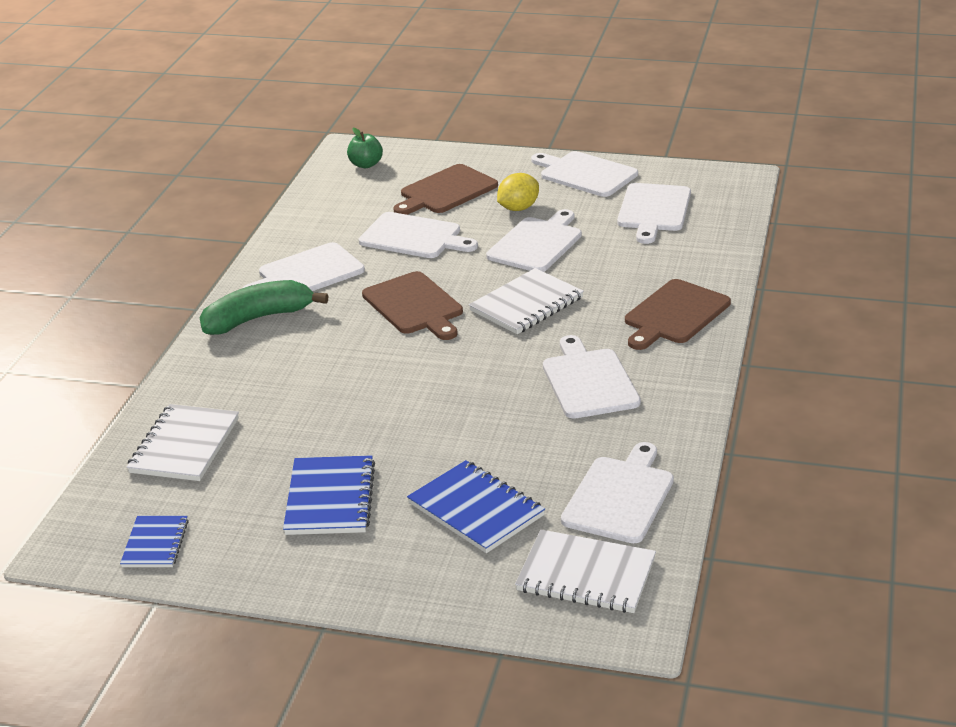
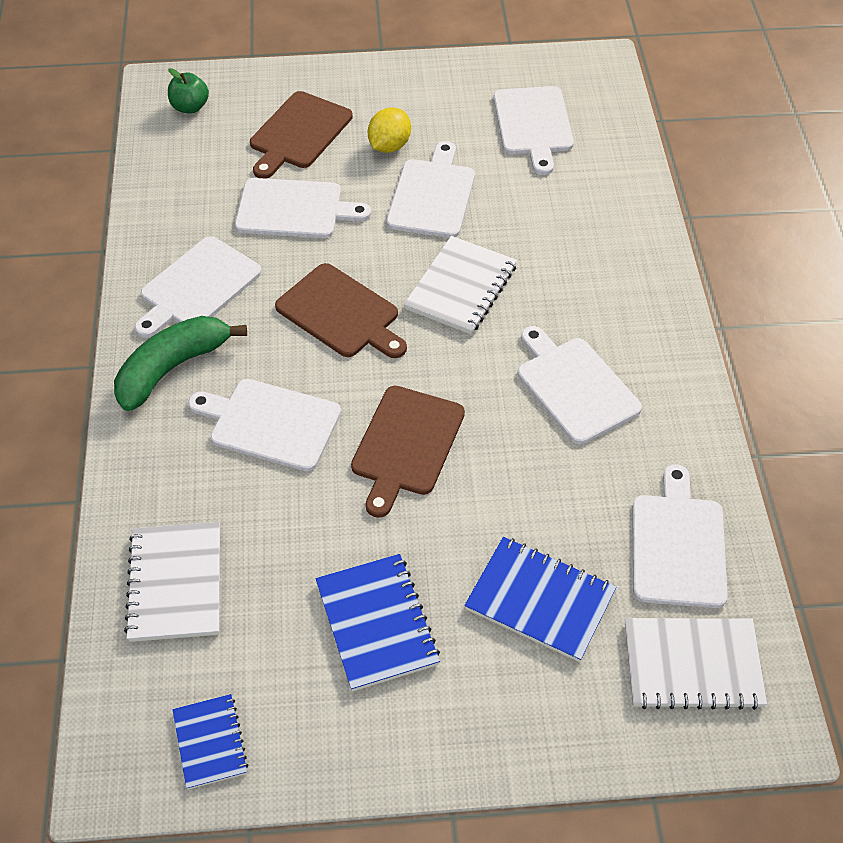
camera: 20 degrees left, 20 degrees up
white cutting board [531,151,638,197] -> white cutting board moved to [188,379,341,471]
brown cutting board [625,279,731,350] -> brown cutting board moved to [351,386,465,518]

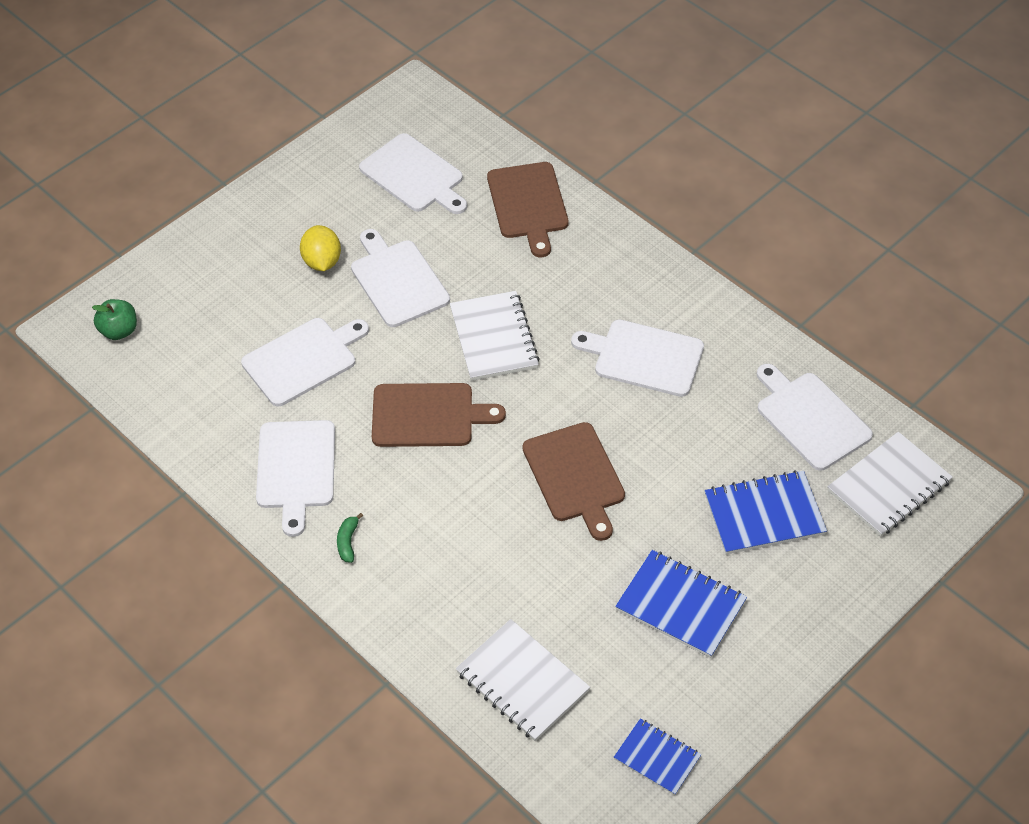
camera: 40 degrees left, 0 degrees up
green banana [114,316,247,411] -> green banana [337,513,363,563], size x0.40
white cutting board [188,379,341,471] -> none
brown cutting board [250,91,353,179] -> brown cutting board moved to [487,162,569,257]

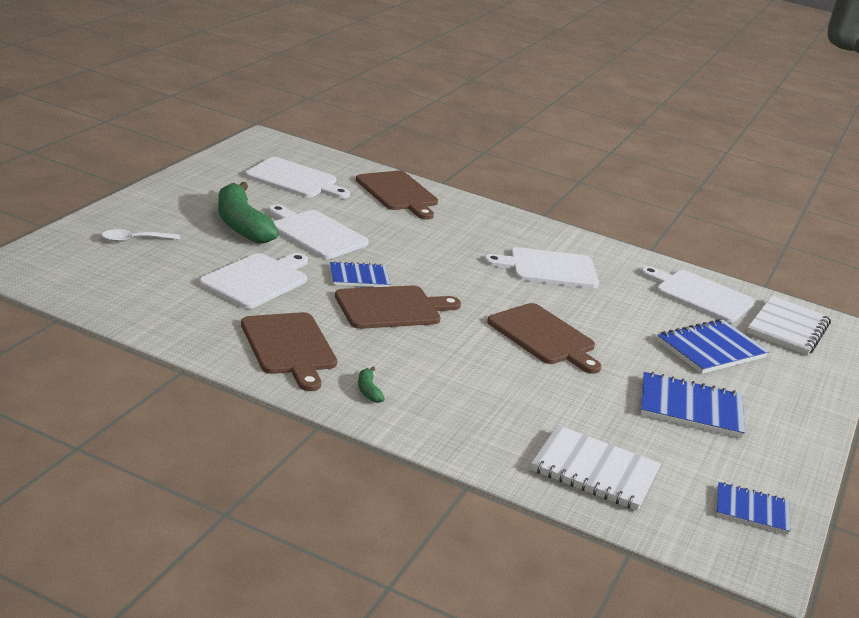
camera: 25 degrees left, 25 degrees down
green apple [92,299,137,340] -> none
white cutting board [256,420,335,537] -> brown cutting board [241,312,337,391]
yellow lemon [300,225,341,271] -> green banana [218,182,279,243]
white notebook [450,291,540,381] -> none
none -> white spoon [102,229,180,242]
none -> blue notebook [330,261,391,287]

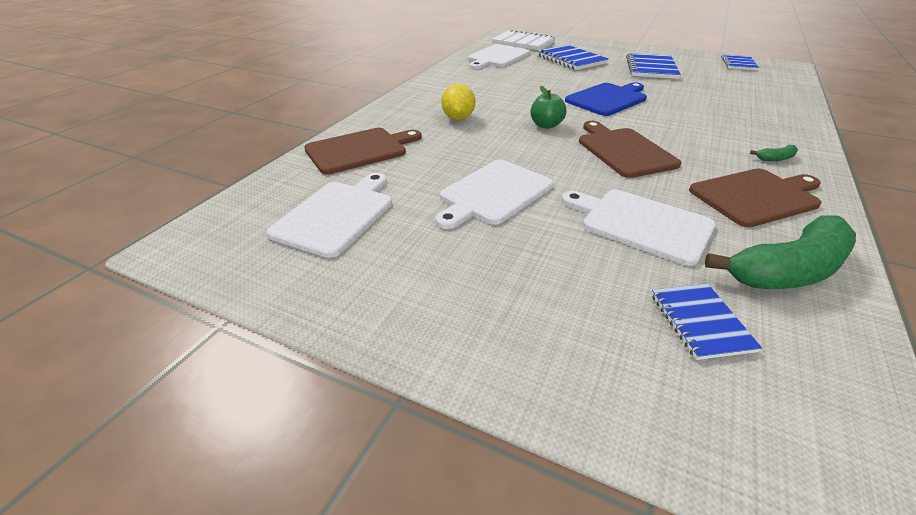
camera: 85 degrees left, 10 degrees up
white spoon [102,229,180,242] -> none
green banana [218,182,279,243] -> green banana moved to [705,215,856,289]
blue notebook [330,261,391,287] -> blue notebook moved to [652,284,762,360]
white cutting board [484,247,599,288] -> none
brown cutting board [487,303,602,374] -> blue cutting board [565,82,647,116]
white notebook [531,425,661,511] -> none
none -> yellow lemon [441,83,475,120]
none -> green apple [530,86,566,129]

